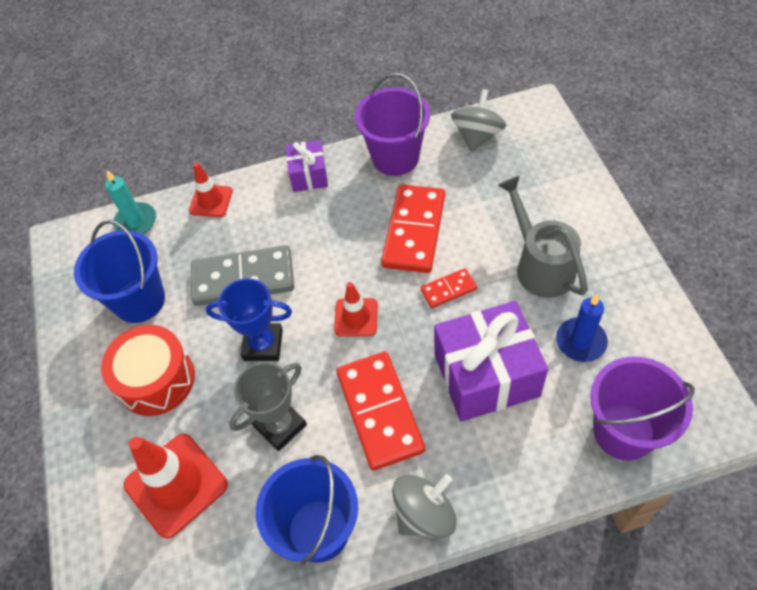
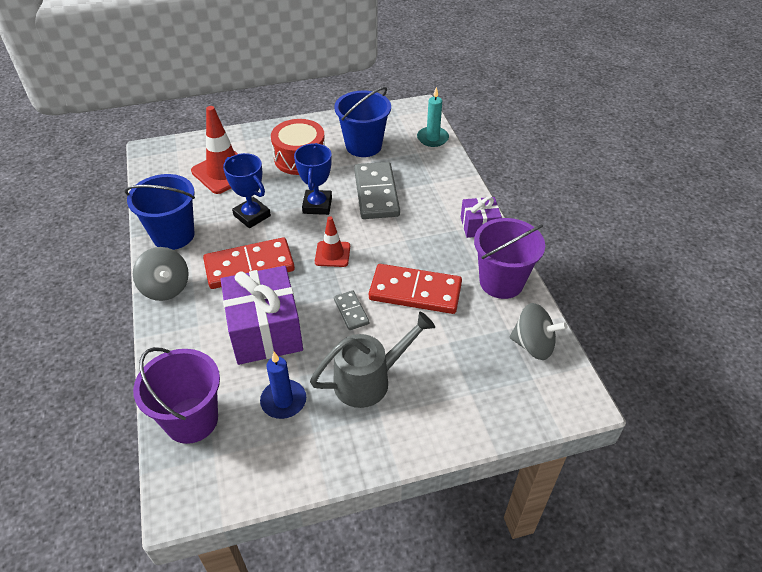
camera: 85 degrees right, 10 degrees down
red traffic cone [189,162,233,217] -> none
grey trophy [229,362,307,451] -> blue trophy [223,153,271,228]
red domino [421,268,477,308] -> grey domino [334,291,369,330]

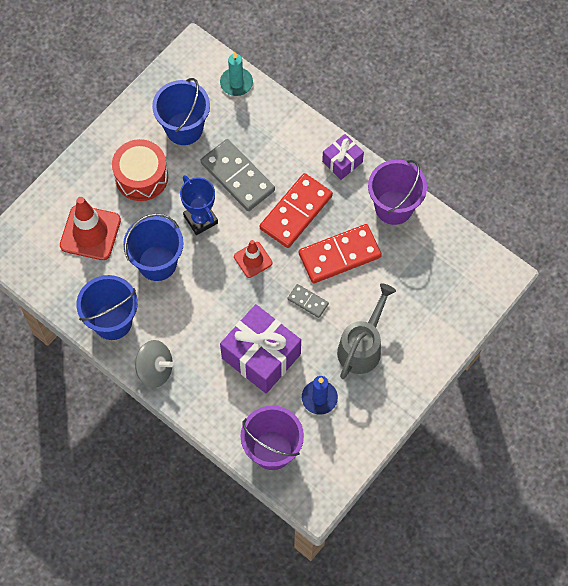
camera: 35 degrees left, 20 degrees up
red domino [203,237,295,289] -> red domino moved to [260,173,333,248]
blue trophy [223,153,271,228] -> blue bucket [123,213,184,281]
grey spinning top [510,303,567,360] -> none

